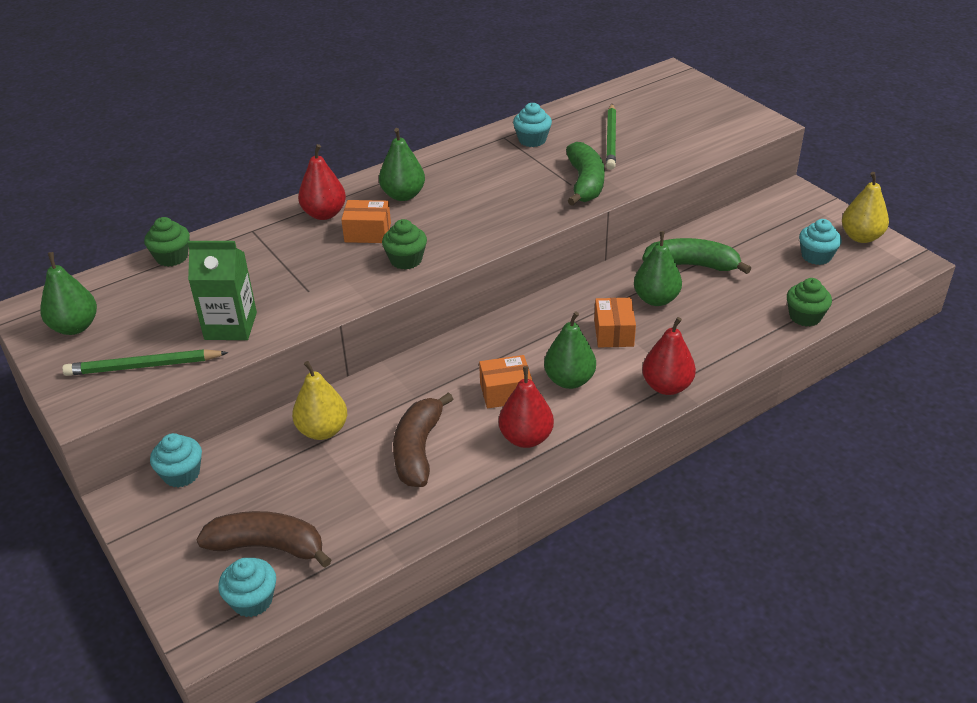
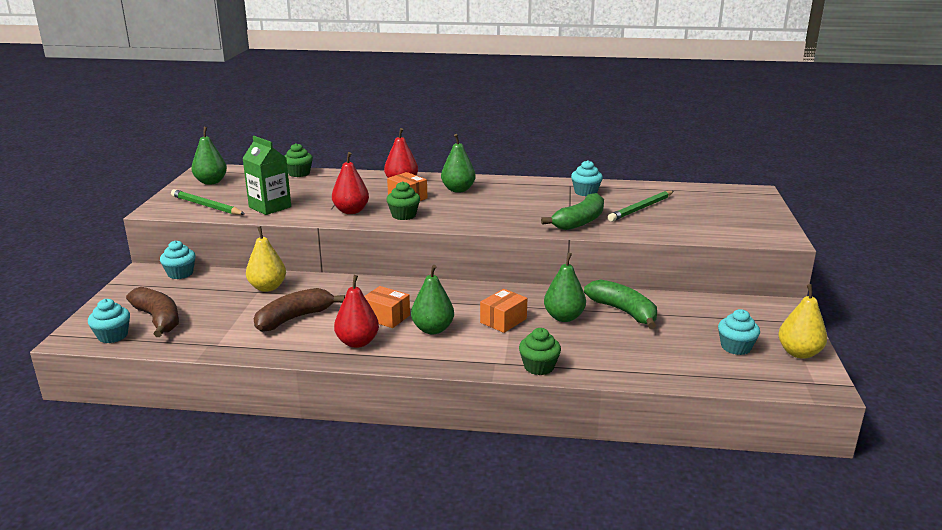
camera: 40 degrees right, 15 degrees down
red pear [642,317,696,395] -> red pear moved to [332,152,369,214]
green cupcake [787,278,832,327] -> green cupcake moved to [519,328,561,375]

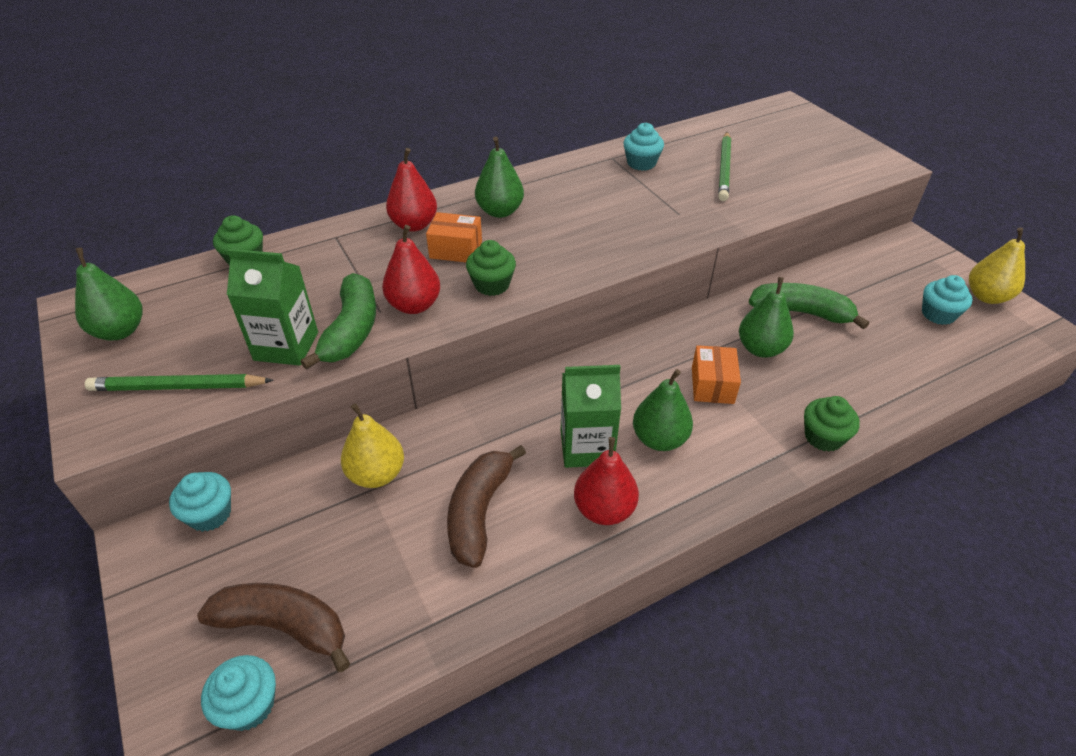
camera: 35 degrees left, 20 degrees up
orange box [364,286,410,328] -> green carton [561,365,621,468]
green banana [541,193,604,230] -> green banana moved to [301,273,376,370]

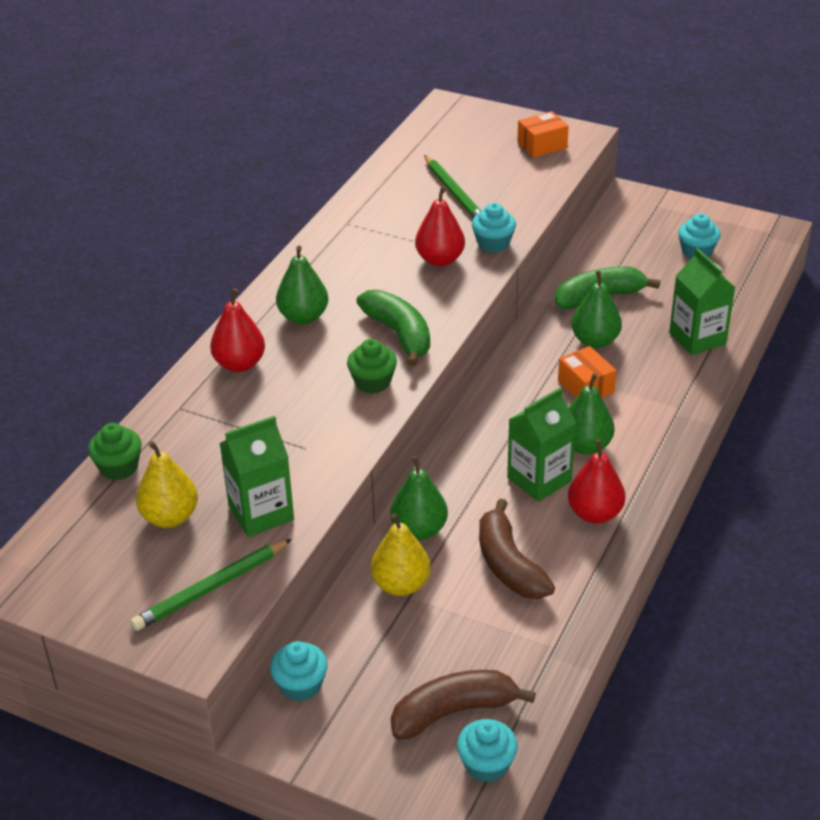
camera: 35 degrees left, 5 degrees down
green pear [75,248,143,341] -> green pear moved to [390,456,448,540]
green banana [301,273,376,370] -> green banana moved to [356,289,430,367]
red pear [382,225,440,314] -> red pear moved to [415,187,465,266]
orange box [426,212,482,262] -> orange box moved to [517,111,569,158]
turquoise cupcake [623,123,664,171] -> turquoise cupcake moved to [472,203,516,253]
green cupcake [804,396,860,452] -> none
yellow pear [969,227,1025,304] -> yellow pear moved to [136,441,198,528]
none -> green carton [669,248,736,355]

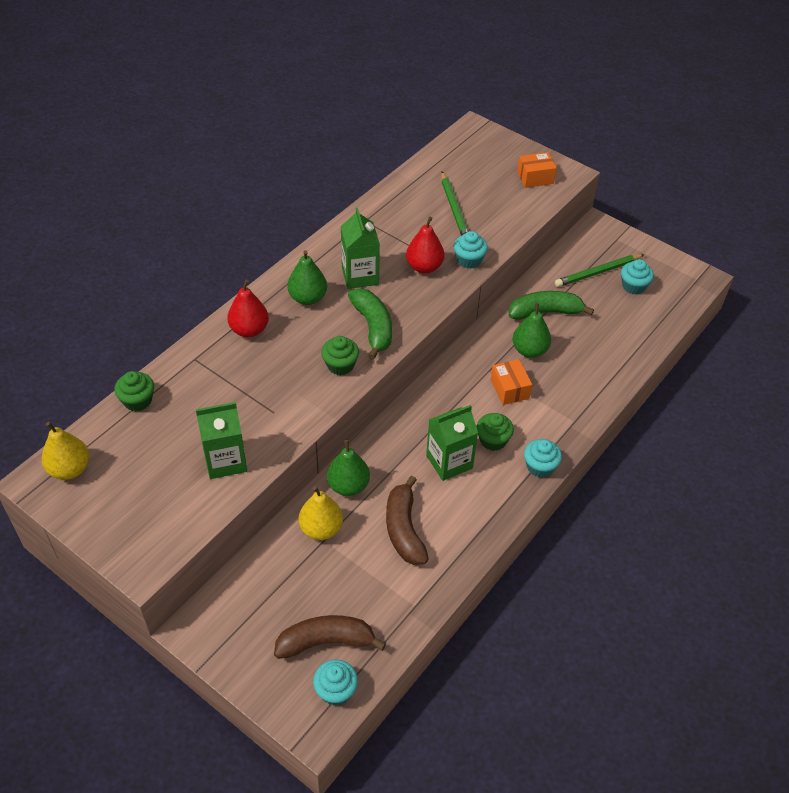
camera: 10 degrees right, 10 degrees up
green pencil [130,539,292,631] -> green pencil moved to [555,254,644,287]
yellow pear [136,441,198,528] -> yellow pear moved to [42,422,90,480]
turquoise cupcake [270,641,328,702] -> turquoise cupcake moved to [524,439,562,477]
red pear [568,440,625,524] -> none
green pear [569,373,615,455] -> green cupcake [477,413,514,451]
green carton [669,248,736,355] -> green carton moved to [341,208,380,289]

